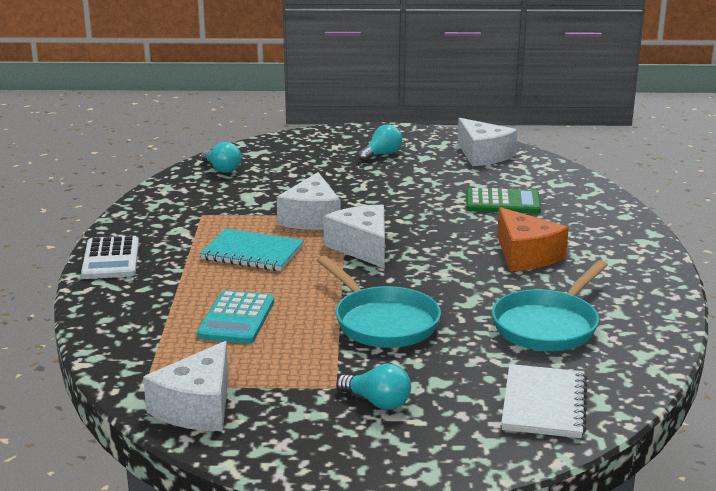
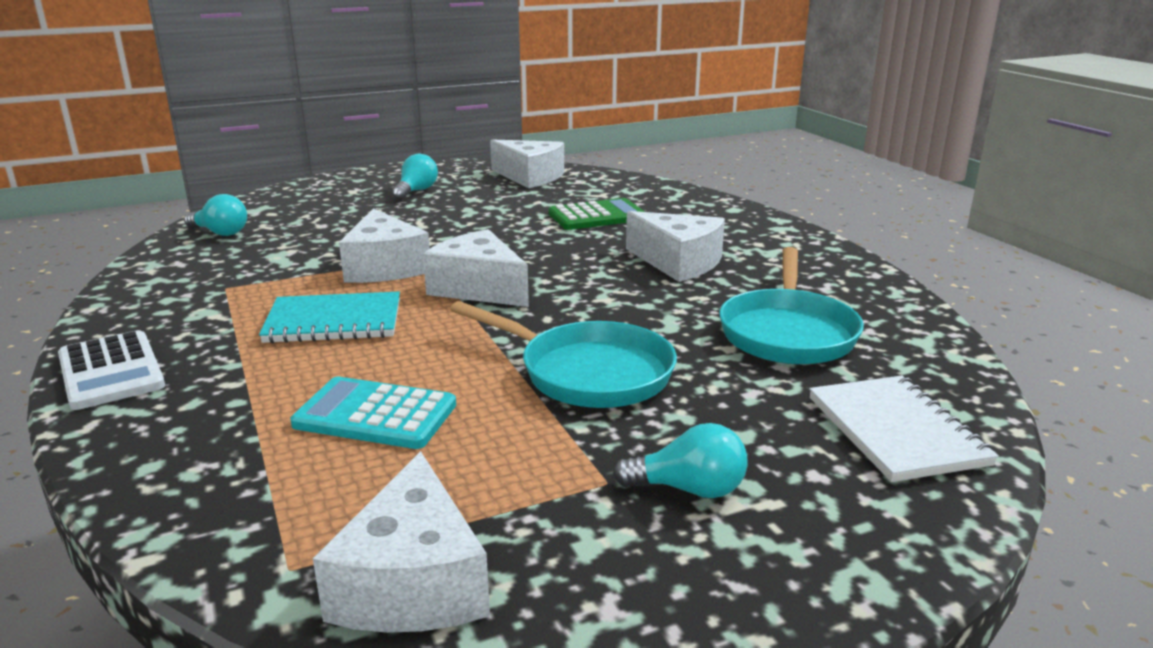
camera: 25 degrees left, 0 degrees up
turquoise calculator [197,290,274,344] -> turquoise calculator turned 120 degrees clockwise [290,377,456,449]
orange cheese [497,207,569,271] -> white cheese [626,211,725,282]

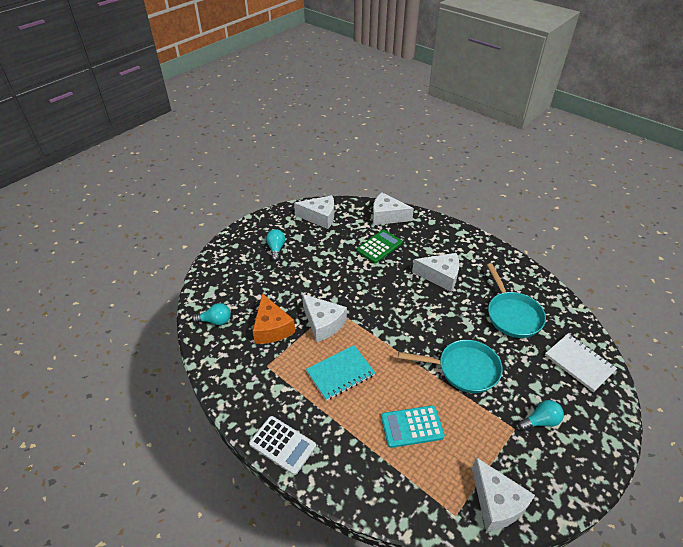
camera: 25 degrees left, 20 degrees up
white cheese [423,229,529,307] -> white cheese moved to [372,192,414,225]
none -> orange cheese [253,293,295,344]

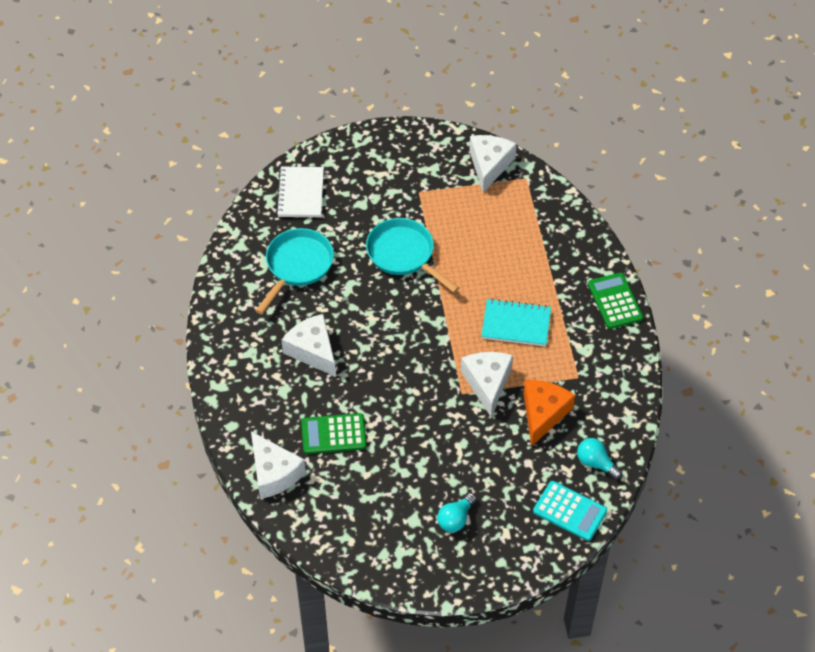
camera: 140 degrees left, 10 degrees up
white calculator [249,416,316,475] -> green calculator [588,273,643,329]
white cheese [294,195,334,229] -> none
turquoise calculator [381,405,445,448] -> turquoise calculator moved to [533,481,607,541]
turquoise light bulb [518,400,564,431] -> none

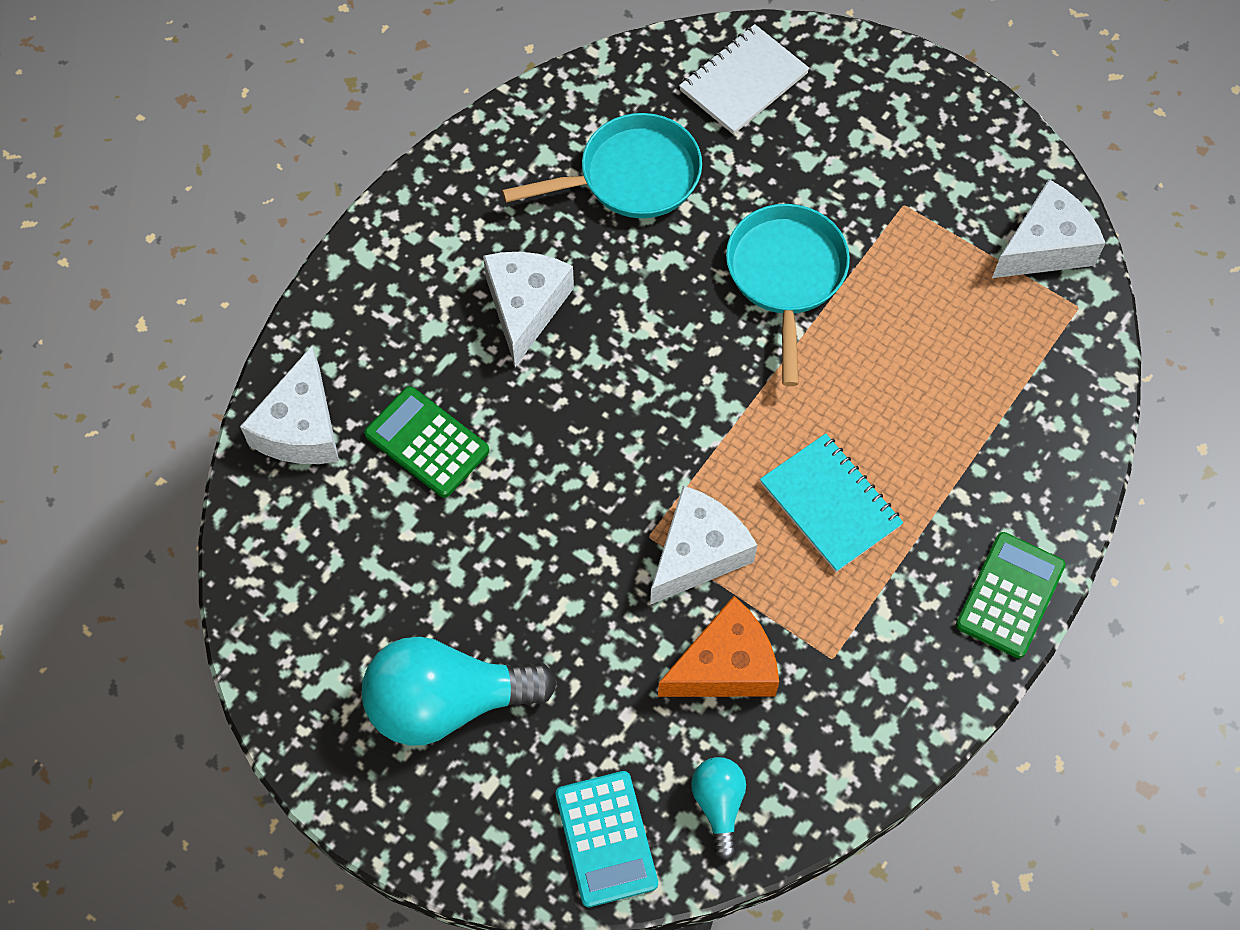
camera: 45 degrees right, 10 degrees up
turquoise light bulb [437,493,476,532] -> turquoise light bulb [362,637,557,746], size x1.98

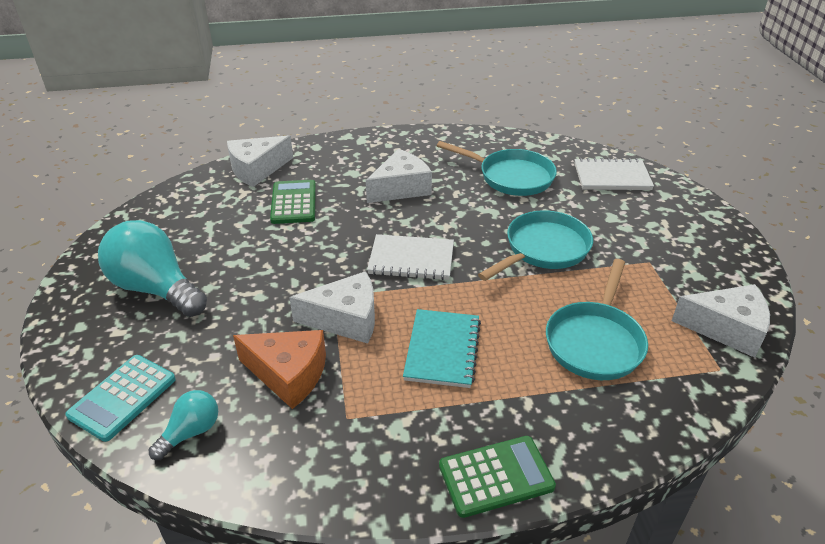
camera: 45 degrees right, 25 degrees down
none -> white notebook [367,234,454,280]
none -> turquoise pan [546,259,648,380]

